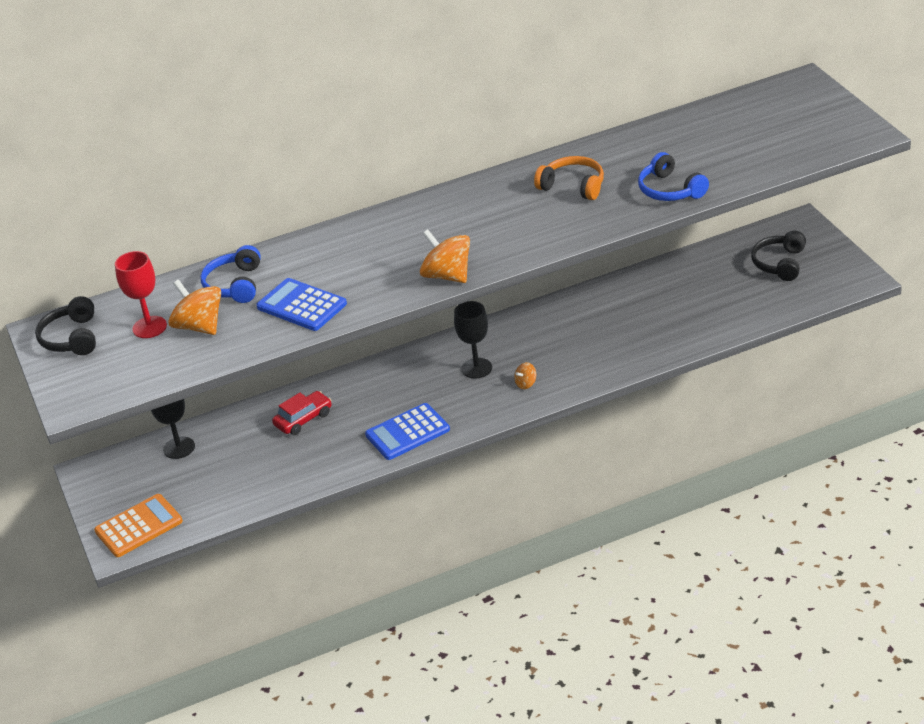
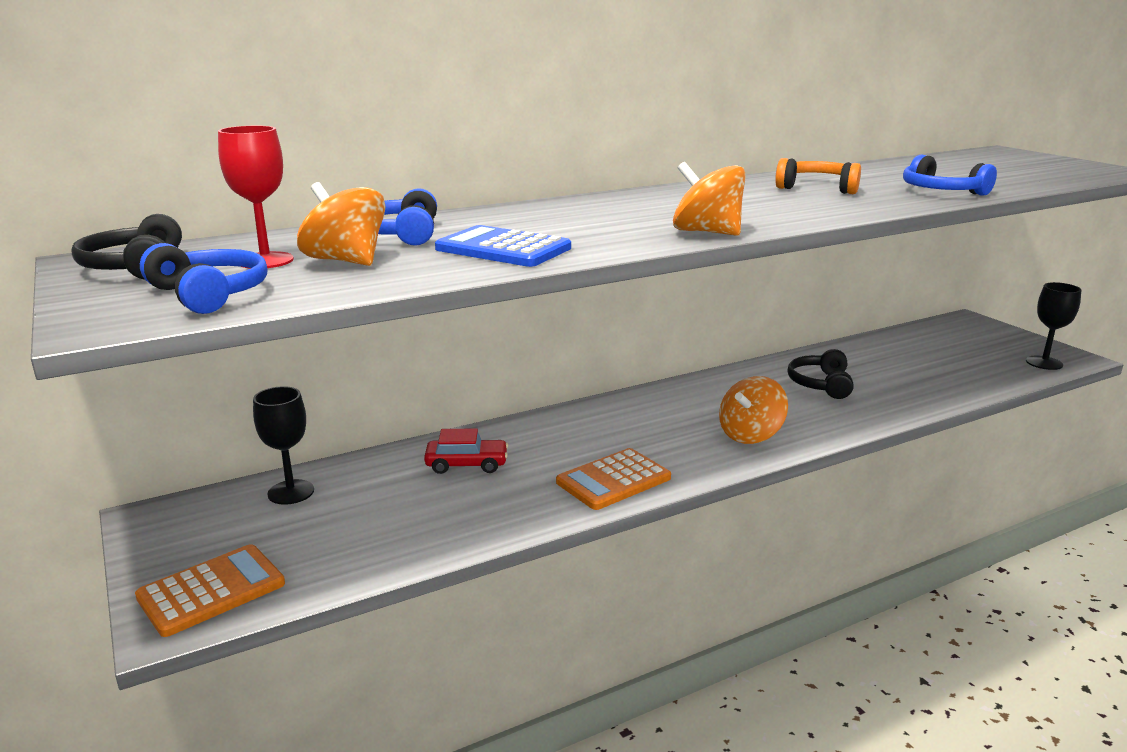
camera: 10 degrees left, 15 degrees down
red car [272,391,332,435] -> red car turned 45 degrees clockwise [424,428,508,474]
blue calculator [365,403,450,460] -> orange calculator [556,448,671,510]
black goblet [454,301,492,379] -> black goblet moved to [1026,282,1082,370]
orange spinning top [514,362,536,389] -> orange spinning top [719,376,788,444], size x2.09
black headphones [751,231,806,281] -> black headphones moved to [787,349,854,399]
none -> blue headphones [140,243,267,314]

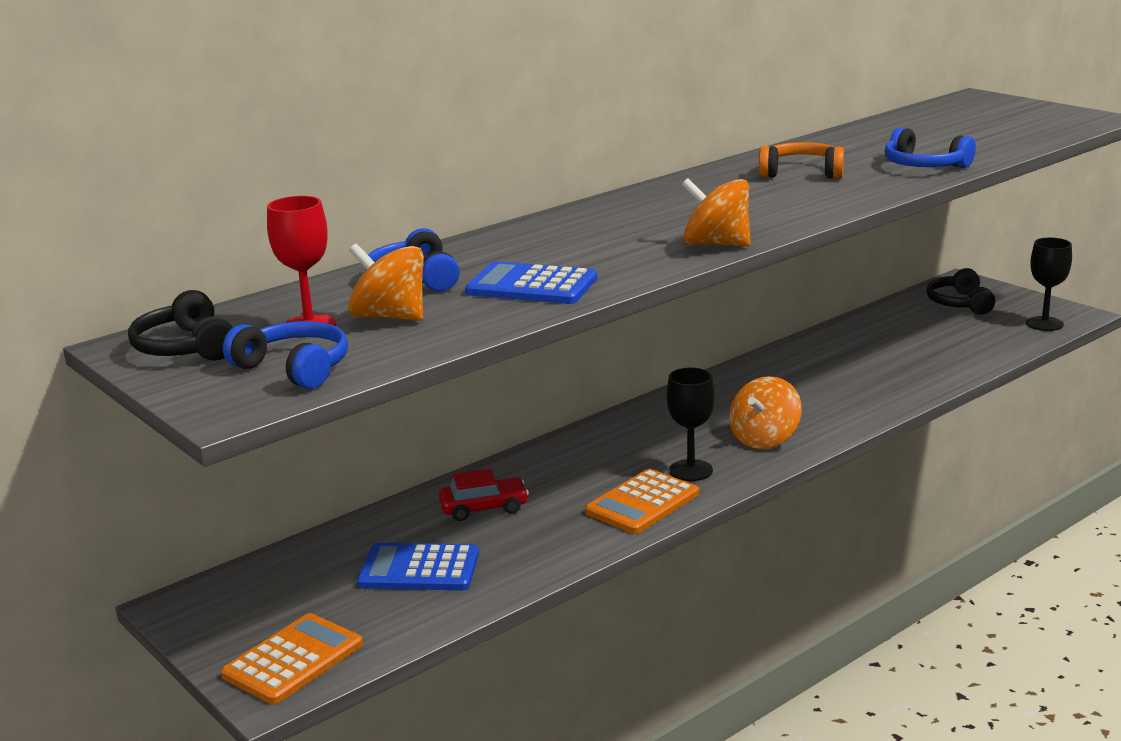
camera: 10 degrees left, 0 degrees up
black goblet [253,386,314,505] -> black goblet moved to [667,368,715,481]
black headphones [787,349,854,399] -> black headphones moved to [926,268,995,314]
none -> blue calculator [357,543,479,590]

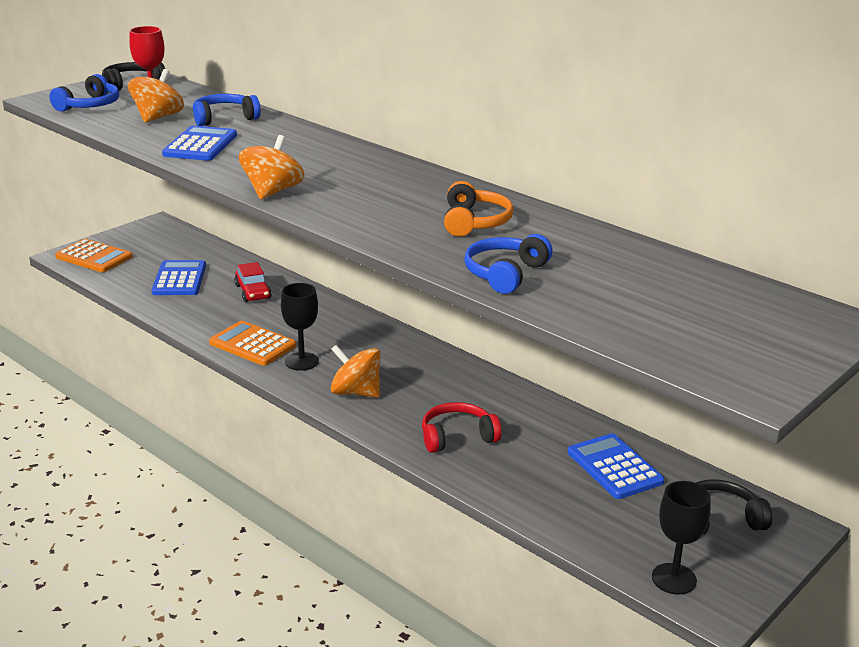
camera: 80 degrees right, 5 degrees up
none -> red headphones [422,402,502,453]
none -> blue calculator [568,433,664,499]

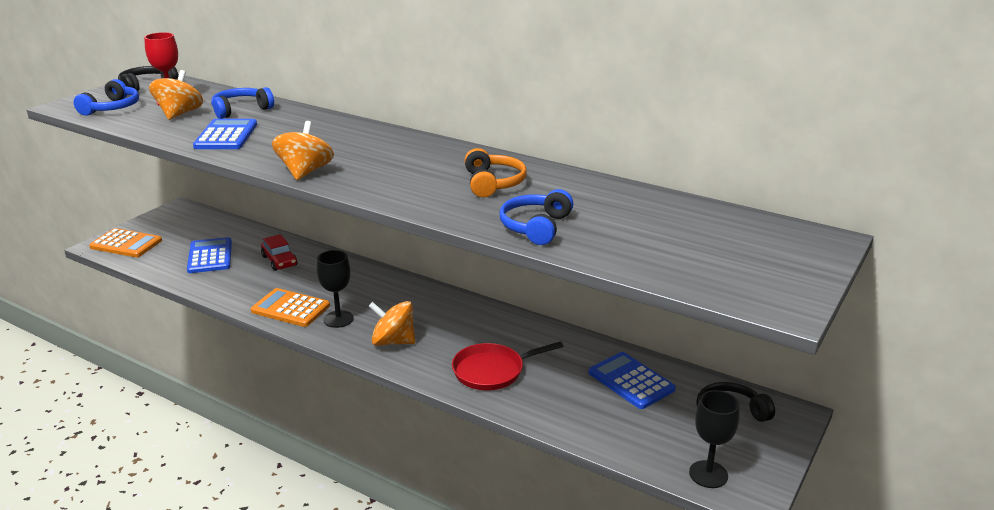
camera: 10 degrees left, 0 degrees up
red headphones [422,402,502,453] -> red pan [452,341,564,391]

